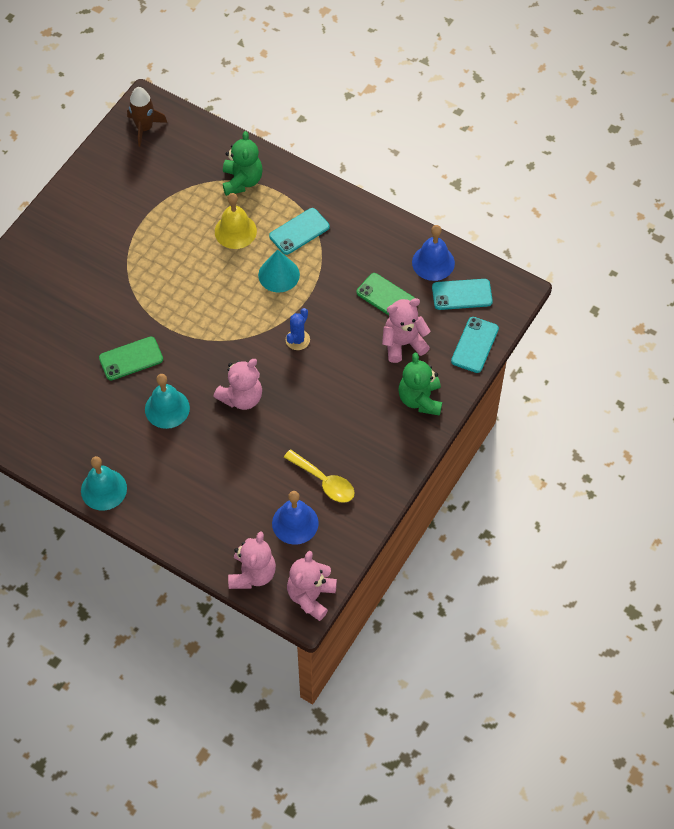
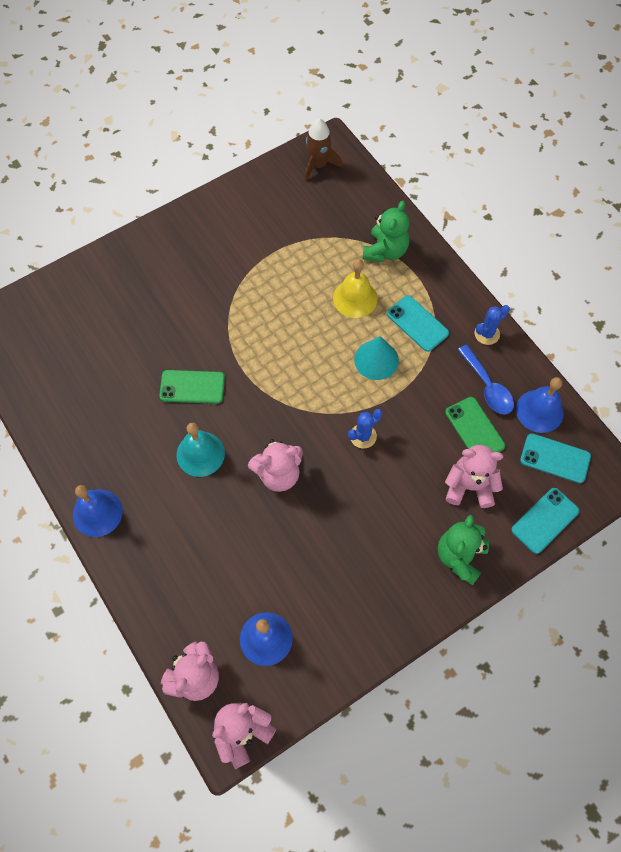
camera: 25 degrees right, 5 degrees up
turquoise bell [81,456,127,511] -> blue bell [73,485,123,537]
turquoise phone [269,208,330,255] -> turquoise phone turned 60 degrees clockwise [387,295,449,352]
yellow spoon [284,449,354,503] -> none
none -> blue spoon [458,345,514,415]
none -> blue cactus [475,305,510,345]

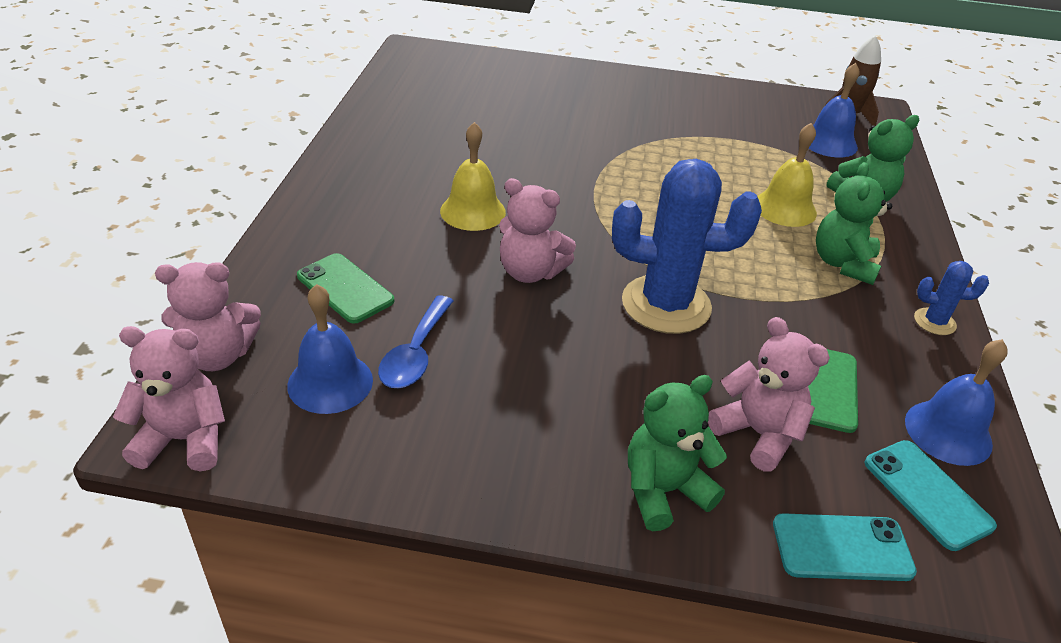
camera: 40 degrees right, 25 degrees down
blue bell [73,485,123,537] -> blue bell moved to [808,63,859,157]
green phone [159,370,225,404] -> green phone moved to [297,253,394,324]
turquoise bell [176,423,225,477] -> yellow bell [440,122,506,231]
blue cactus [348,409,382,449] -> blue cactus [612,159,762,334], size x2.19
turquoise cone [354,336,399,380] -> none
turquoise phone [387,295,449,352] -> green teddy bear [816,162,892,285]
blue spoon [458,345,514,415] -> blue spoon moved to [378,296,453,388]

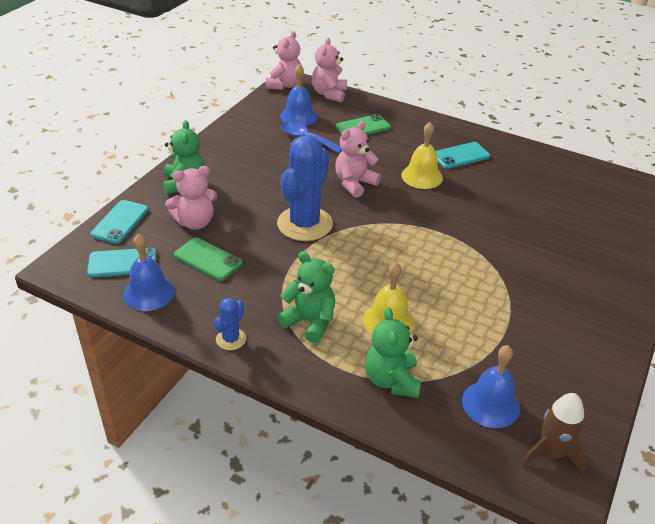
camera: 110 degrees right, 0 degrees up
none -> turquoise phone [435,142,490,169]

